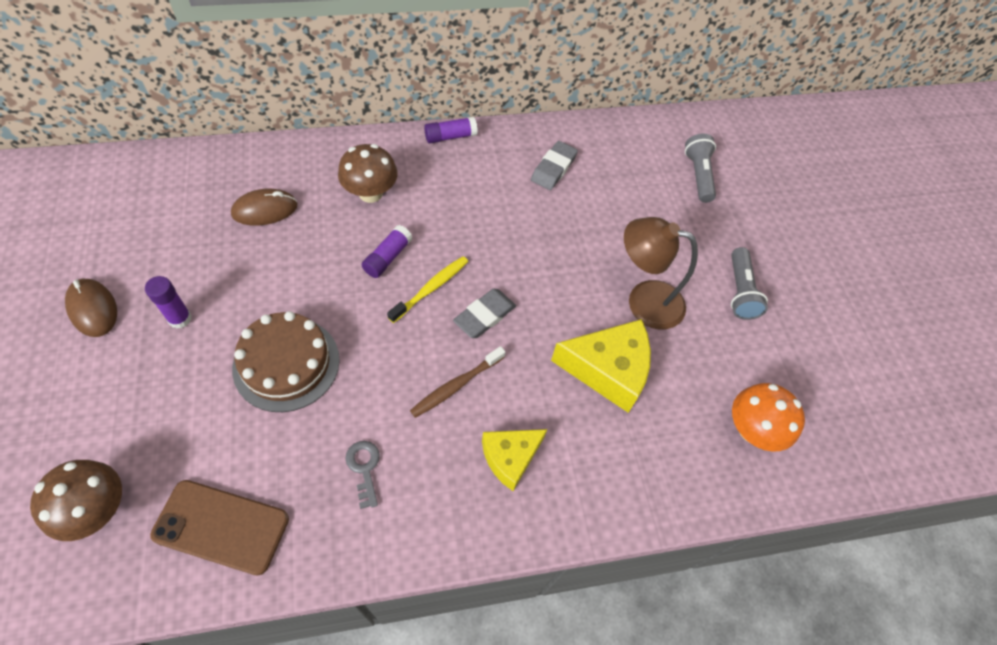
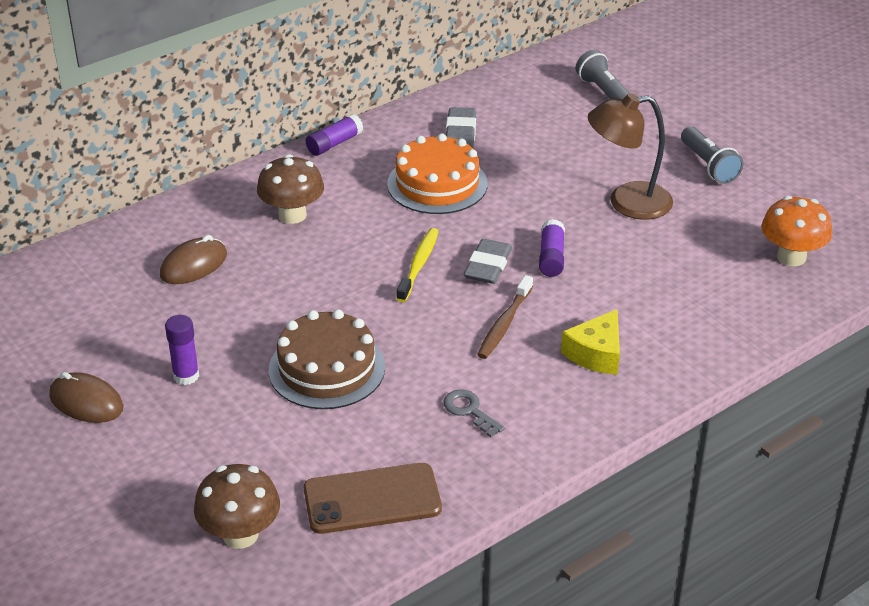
camera: 20 degrees left, 20 degrees down
purple glue stick [362,225,412,278] -> purple glue stick moved to [539,219,565,277]
yellow cheese [551,319,651,413] -> none
none -> orange cake [387,133,487,214]

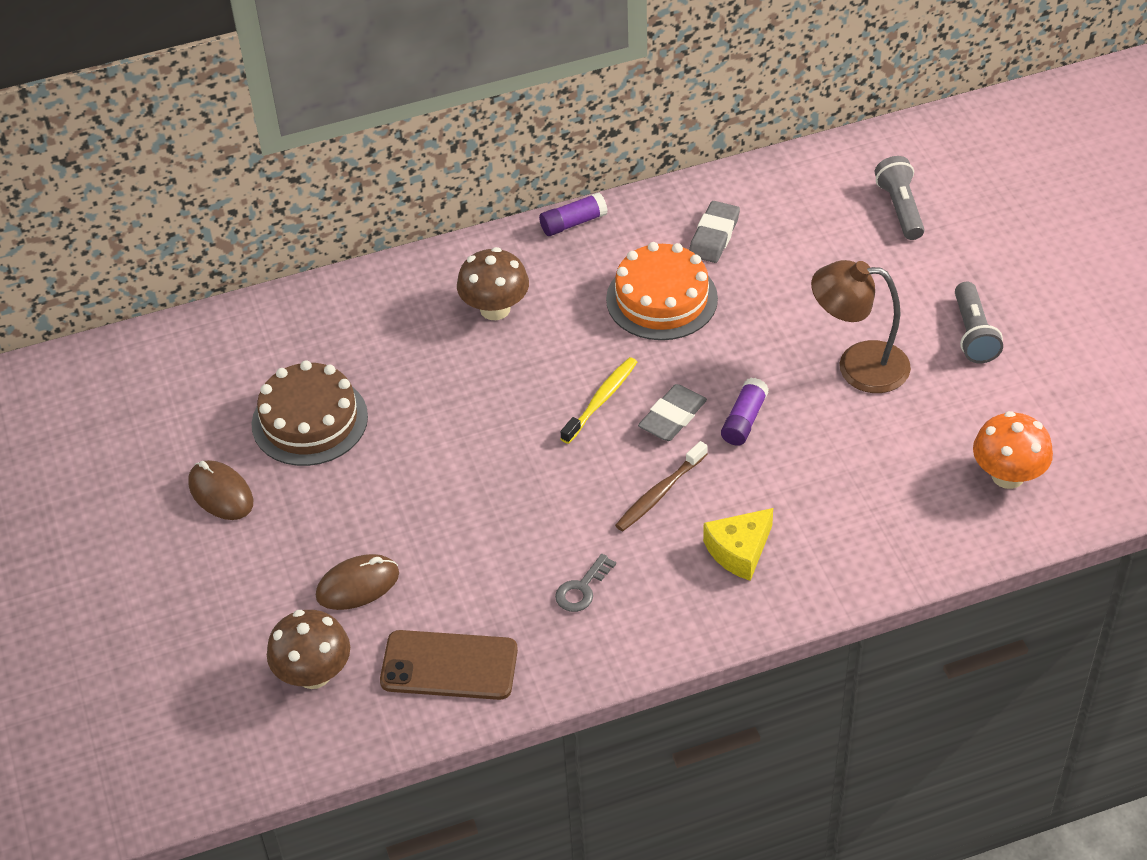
camera: 20 degrees right, 10 degrees up
brown mouse [160,235,227,284] -> brown mouse moved to [316,554,399,610]
purple glue stick [165,315,199,385] -> none
brown cake [269,310,385,409] -> brown cake moved to [252,360,368,466]
grey key [443,389,505,437] -> grey key turned 120 degrees counterclockwise [555,554,616,612]

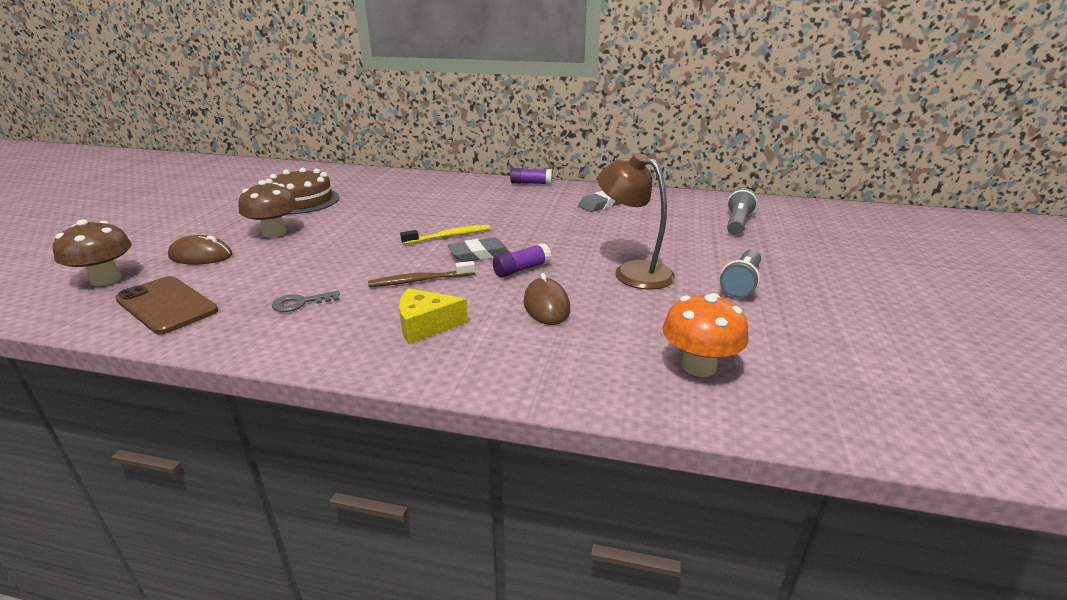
camera: 30 degrees right, 20 degrees down
brown mouse [188,460,253,520] -> brown mouse moved to [524,273,570,325]
brown mushroom [457,247,529,320] -> brown mushroom moved to [238,180,297,238]
orange cake [606,242,718,340] -> none

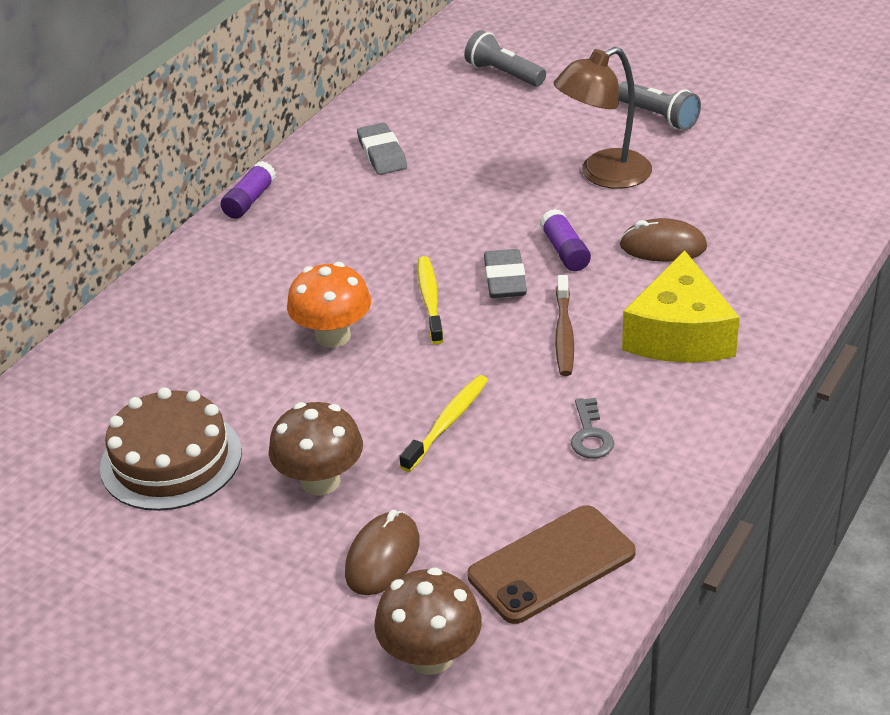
camera: 70 degrees left, 10 degrees up
yellow cheese [399,288,468,344] -> yellow cheese [622,250,740,363], size x1.55
orange mushroom [662,293,748,377] -> orange mushroom moved to [287,262,371,348]
none -> yellow toothbrush [399,375,488,472]

